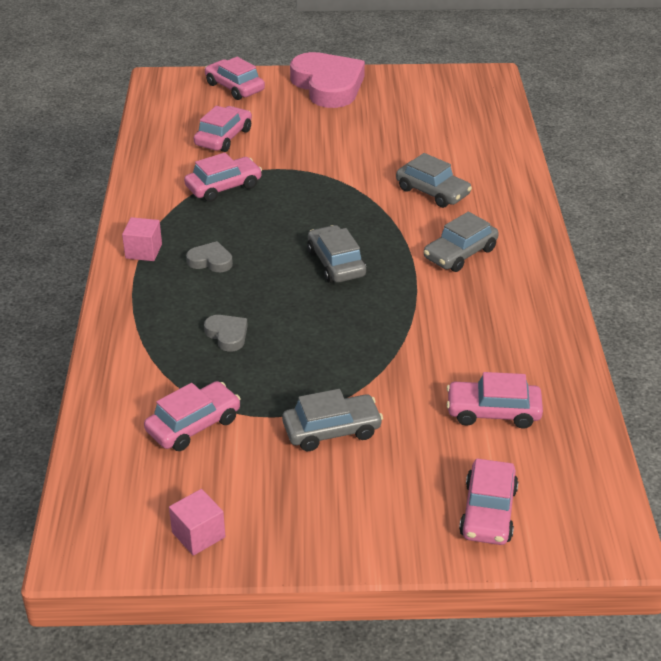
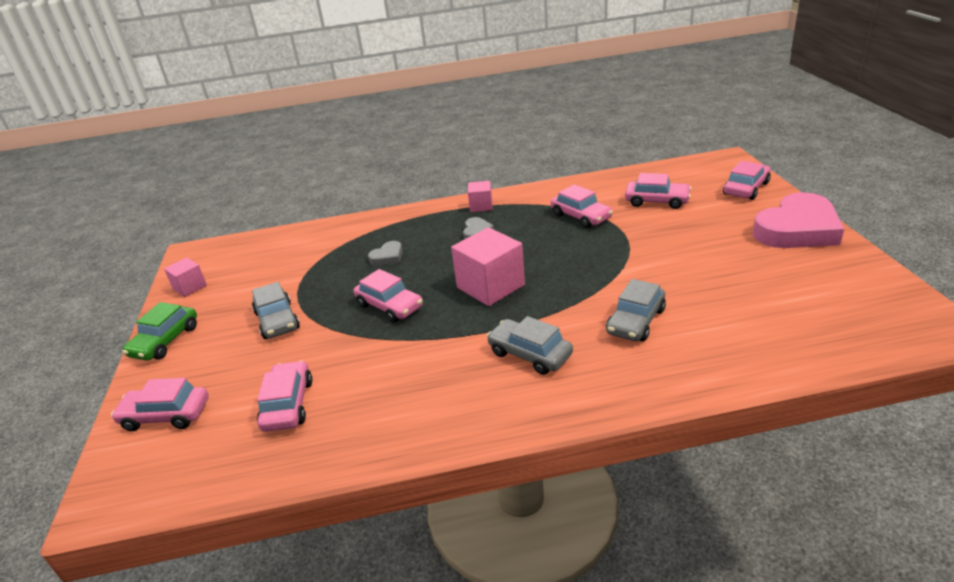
camera: 85 degrees right, 5 degrees down
pink car [144,381,241,451] -> pink car moved to [354,269,423,323]
grey car [307,225,366,283] -> pink cube [451,227,525,306]
none -> green car [123,302,197,361]

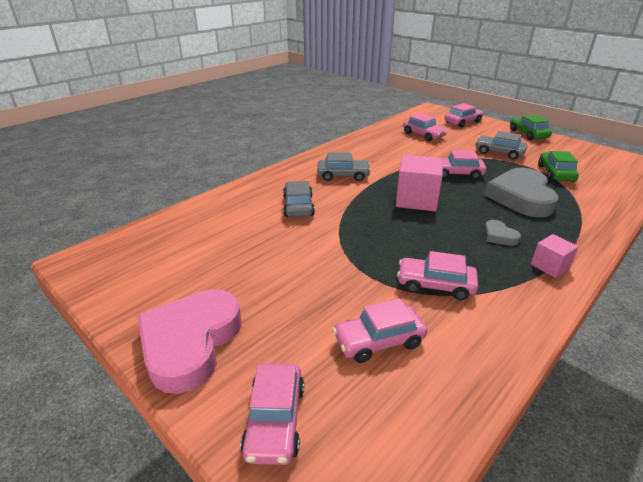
camera: 140 degrees right, 0 degrees up
pink cube [164,258,207,297] -> none
grey heart [368,241,403,266] -> grey heart [485,168,559,217], size x2.28
none -> green car [538,151,579,182]

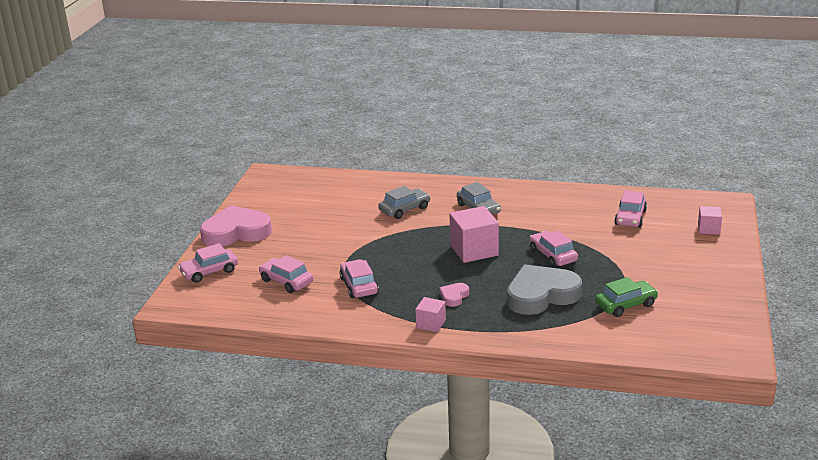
camera: 60 degrees right, 5 degrees down
pink car [444,103,483,127] -> pink cube [698,206,722,235]
grey car [475,131,527,160] -> none
grey heart [484,220,521,246] -> pink heart [439,283,469,307]
green car [510,115,552,140] -> none

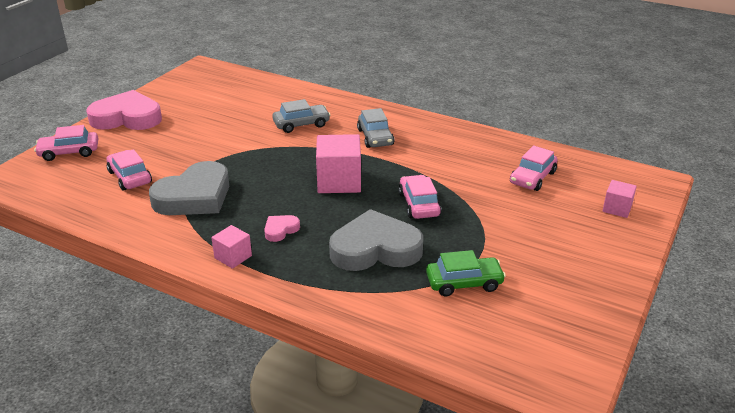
camera: 15 degrees right, 5 degrees up
pink car [340,259,379,298] -> grey heart [149,161,229,215]

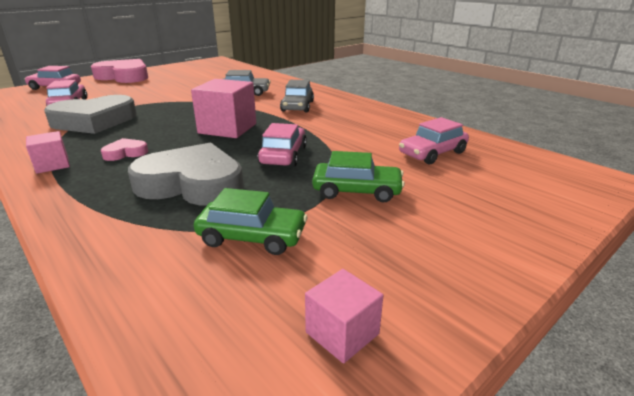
camera: 20 degrees right, 5 degrees down
pink cube [602,180,637,218] -> pink cube moved to [305,269,383,363]
none -> green car [312,151,405,202]

